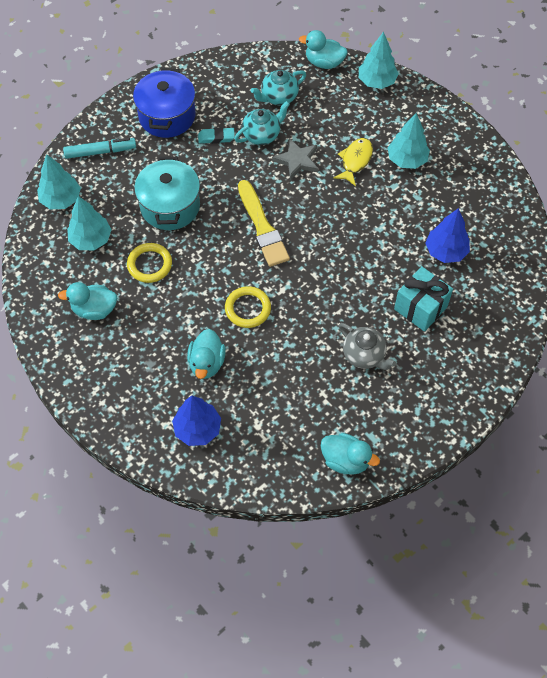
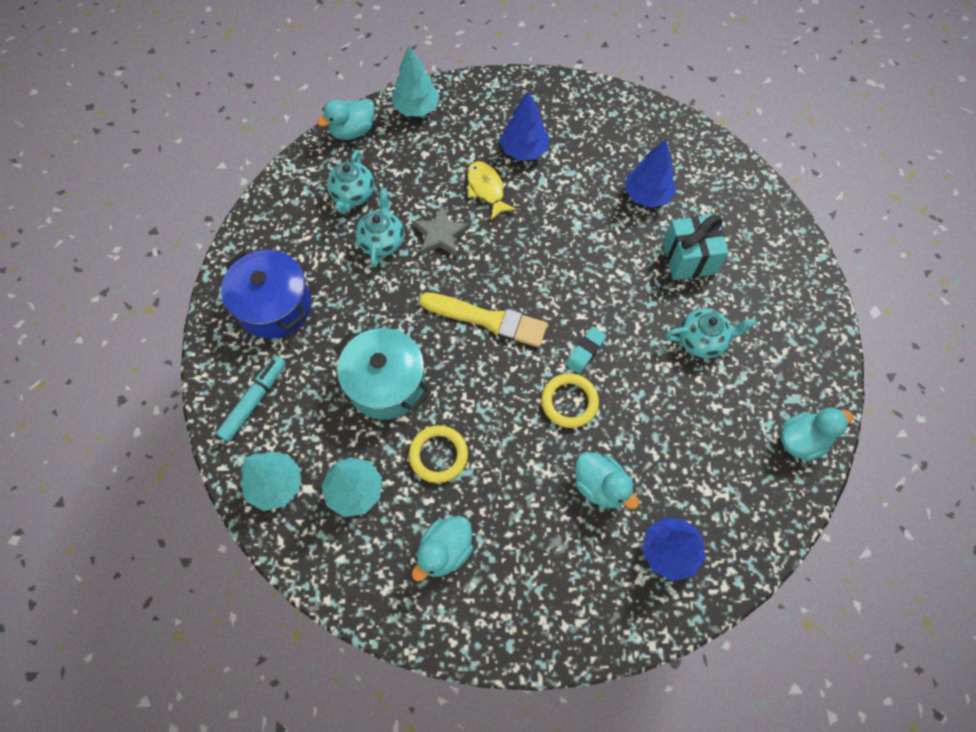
camera: 50 degrees left, 5 degrees up
turquoise eraser [198,127,235,144] -> turquoise eraser moved to [565,327,607,374]
grey teapot [339,323,396,370] -> turquoise teapot [665,309,756,358]
turquoise tree [387,113,430,169] -> blue tree [500,91,549,161]

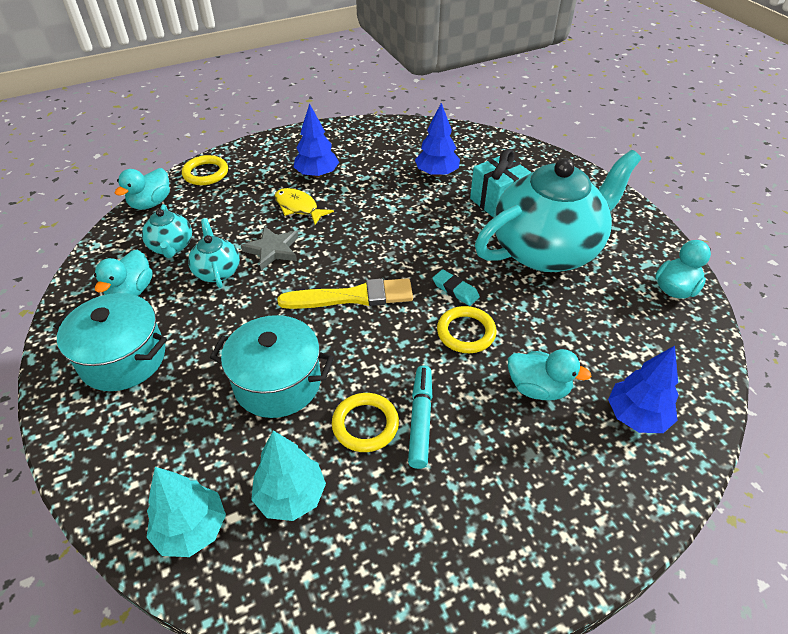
camera: 25 degrees left, 20 degrees down
turquoise marker [216,356,286,442] -> turquoise marker moved to [408,365,432,469]
blue pot [221,250,311,339] -> turquoise pot [53,293,167,391]
turquoise tree [392,46,440,117] -> yellow ring [182,155,228,185]
turquoise duck [412,516,473,581] -> turquoise duck moved to [94,250,153,296]
turquoise eraser [565,327,607,374] -> turquoise eraser turned 60 degrees counterclockwise [433,269,480,306]
turquoise teapot [665,309,756,358] -> turquoise teapot [475,150,641,272], size x2.32

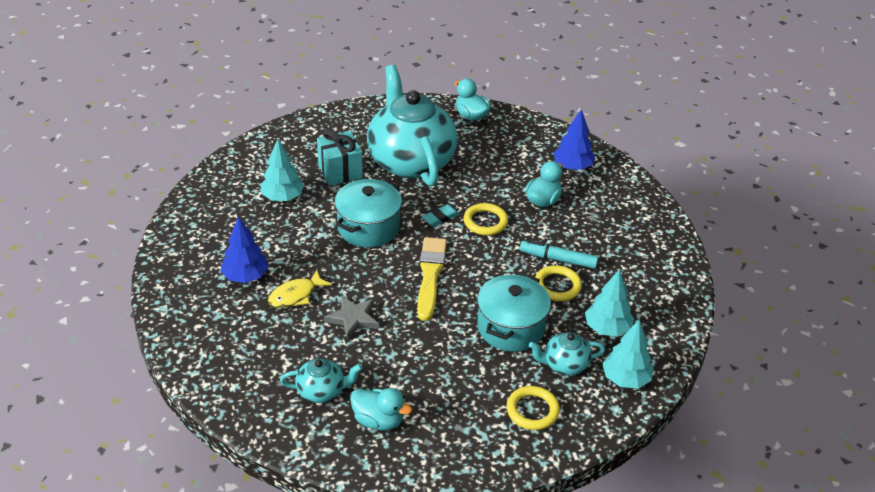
camera: 80 degrees left, 5 degrees down
turquoise pot [53,293,167,391] -> turquoise pot moved to [335,179,402,247]
turquoise duck [115,168,170,210] -> none
yellow ring [182,155,228,185] -> yellow ring moved to [506,386,560,430]
turquoise teapot [188,218,240,288] -> turquoise teapot moved to [529,332,605,375]
blue tree [415,103,460,177] -> turquoise tree [260,139,304,201]

